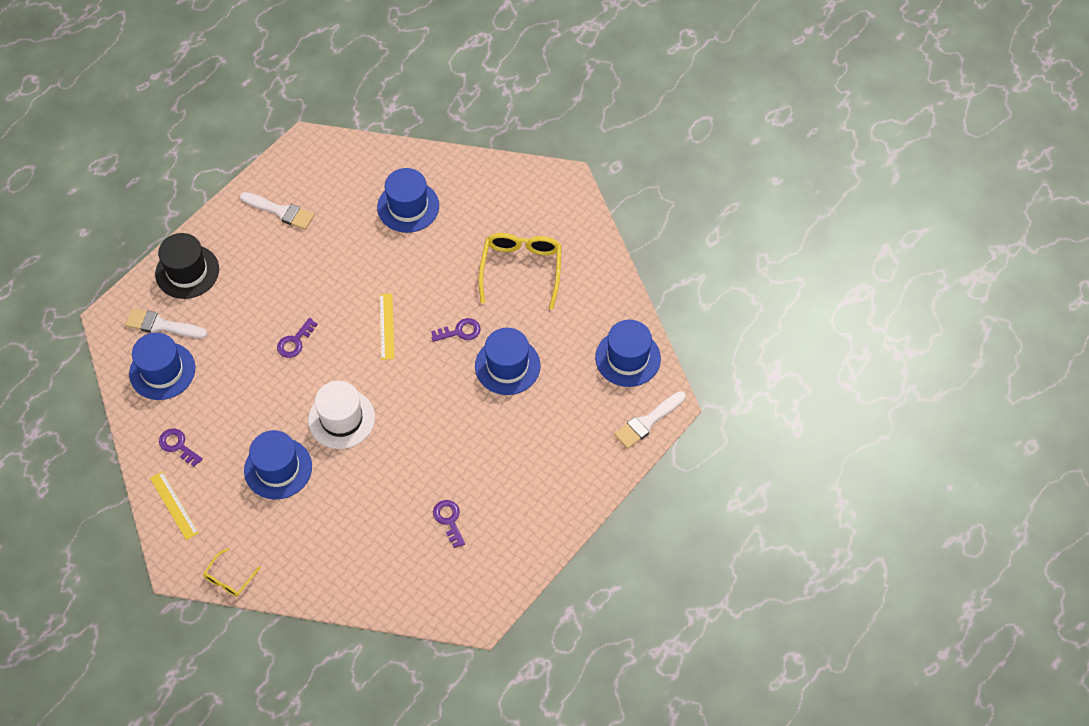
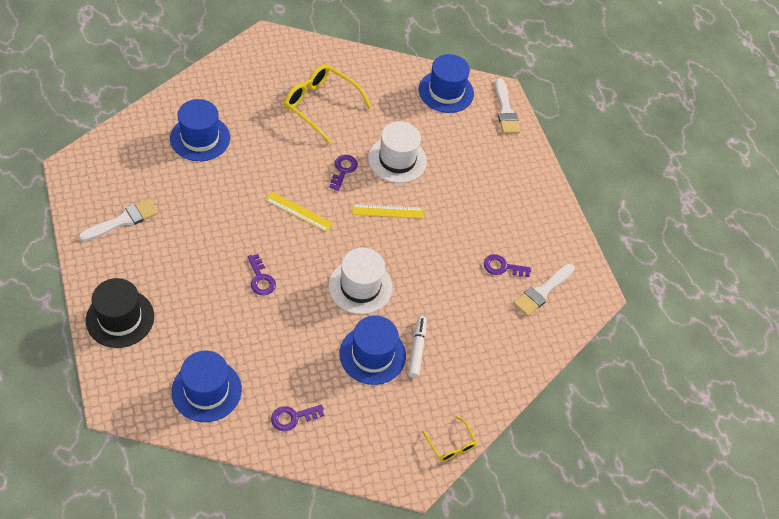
camera: 65 degrees left, 5 degrees down
white brush [125,308,207,339] -> white brush moved to [513,263,575,317]
yellow ruler [150,471,199,540] -> yellow ruler moved to [352,204,424,218]
blue hat [475,328,541,395] -> white hat [368,121,427,183]
none -> white marker [408,316,427,378]

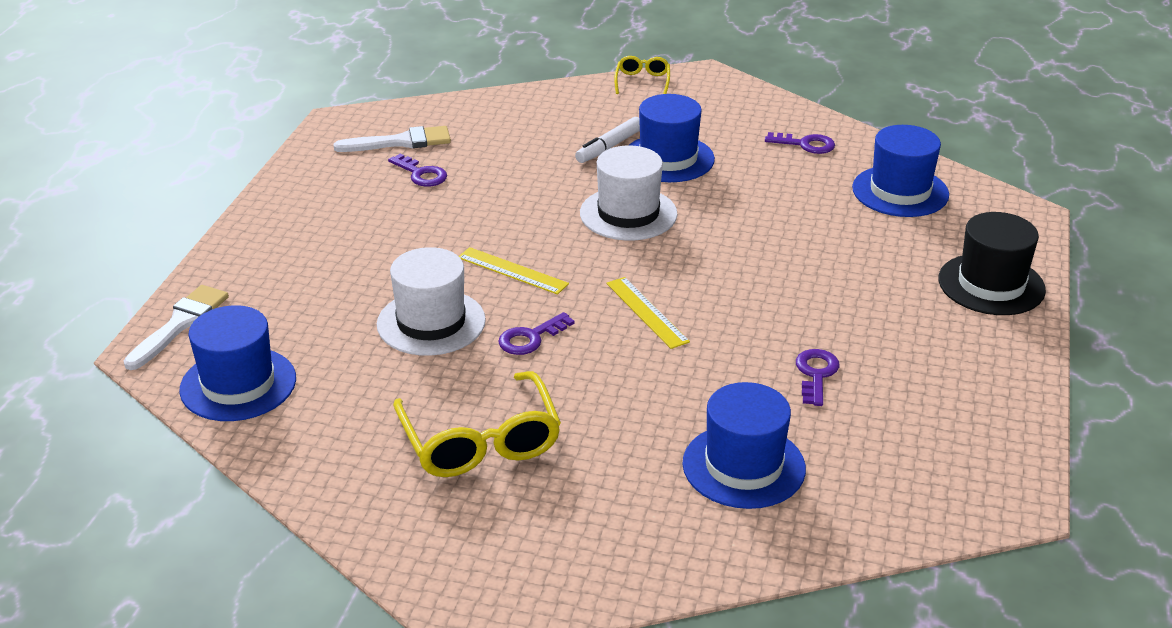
camera: 140 degrees left, 20 degrees down
white brush [78,199,158,242] -> none
purple key [248,254,276,296] -> purple key moved to [796,349,839,406]

